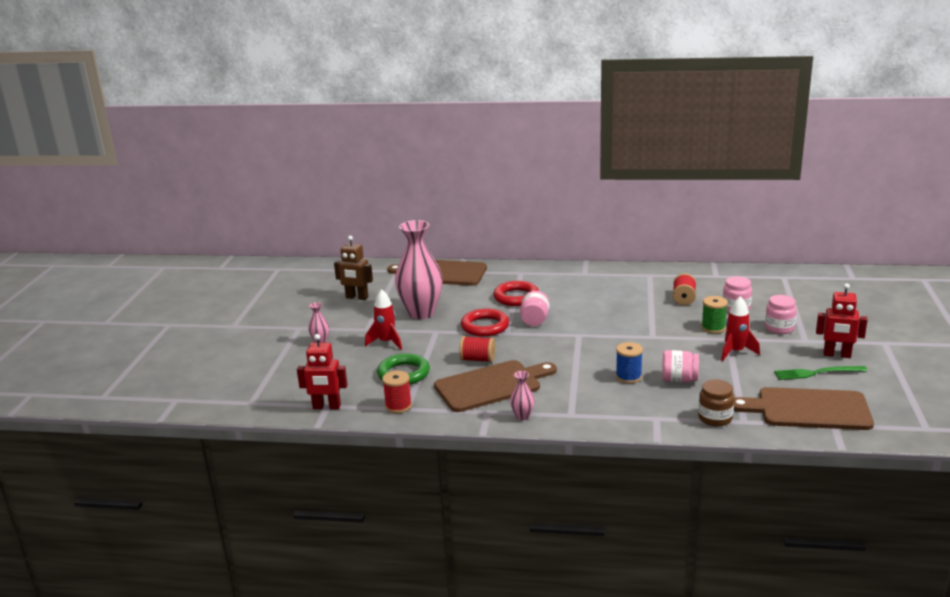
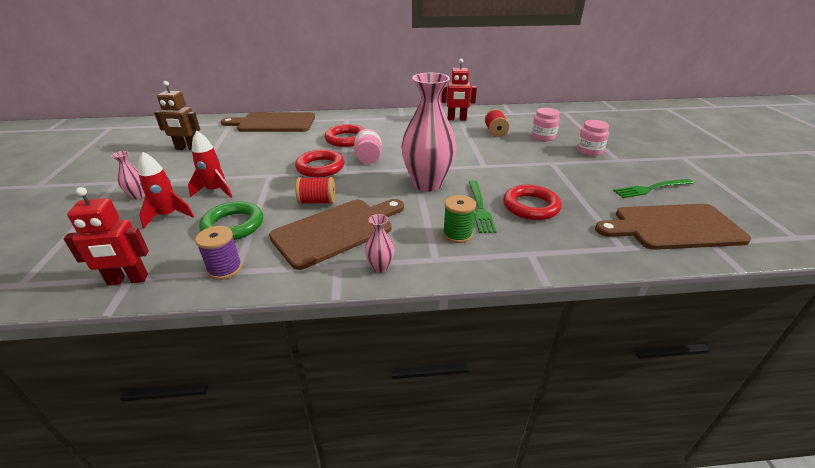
camera: 15 degrees left, 10 degrees up
red spool [382,370,412,413] -> purple spool [195,226,242,280]
pink vase [395,220,443,319] -> pink vase moved to [401,73,456,192]
blue spool [616,342,643,384] -> green fork [469,181,496,233]
pink jar [662,350,699,383] -> red ring [503,185,562,220]
brown jar [698,379,734,426] -> none
green spool [701,296,728,334] -> green spool moved to [443,195,476,243]
red rocket [721,296,760,361] -> red rocket moved to [138,152,194,229]
red robot [816,283,868,358] -> red robot moved to [441,59,477,120]

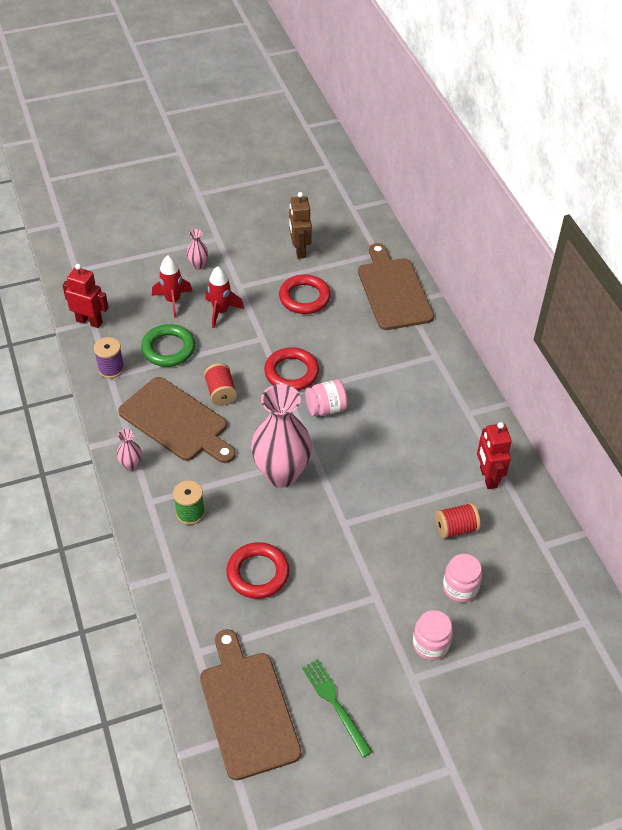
camera: 75 degrees right, 15 degrees up
red robot [63,187,149,286] -> red robot turned 135 degrees clockwise [62,264,108,328]
red ring [325,124,364,147] -> red ring moved to [279,274,331,314]
green fork [469,181,496,233] -> none

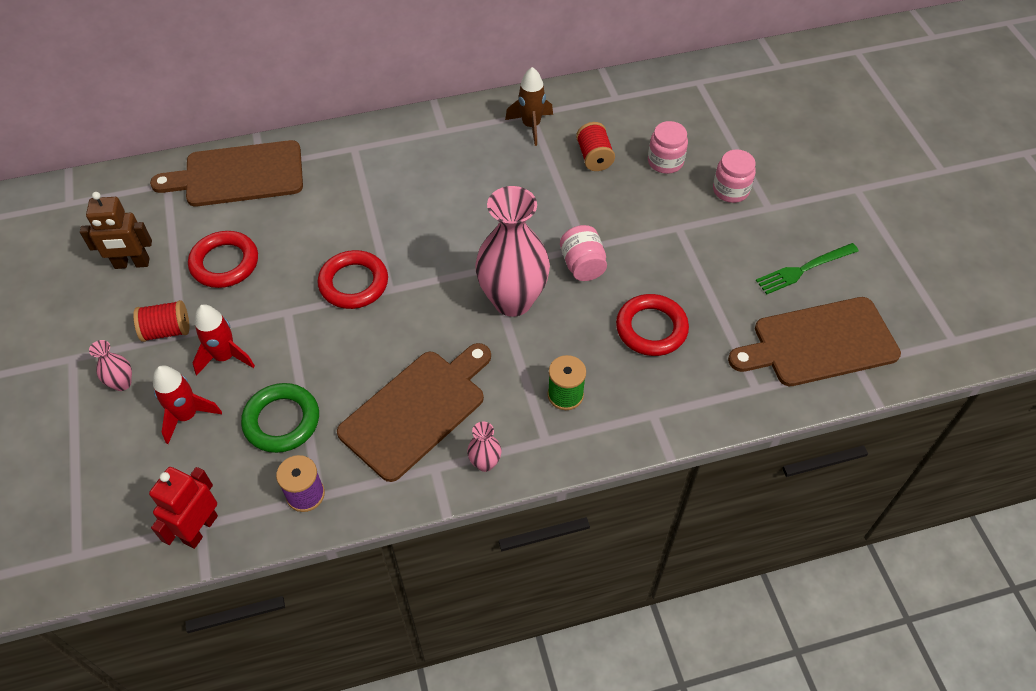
camera: 85 degrees left, 5 degrees up
red spool [204,363,237,406] -> red spool moved to [133,300,189,342]
pink jar [305,379,348,416] -> pink jar moved to [560,225,607,281]
red robot [477,422,512,489] -> brown rocket [505,67,553,146]

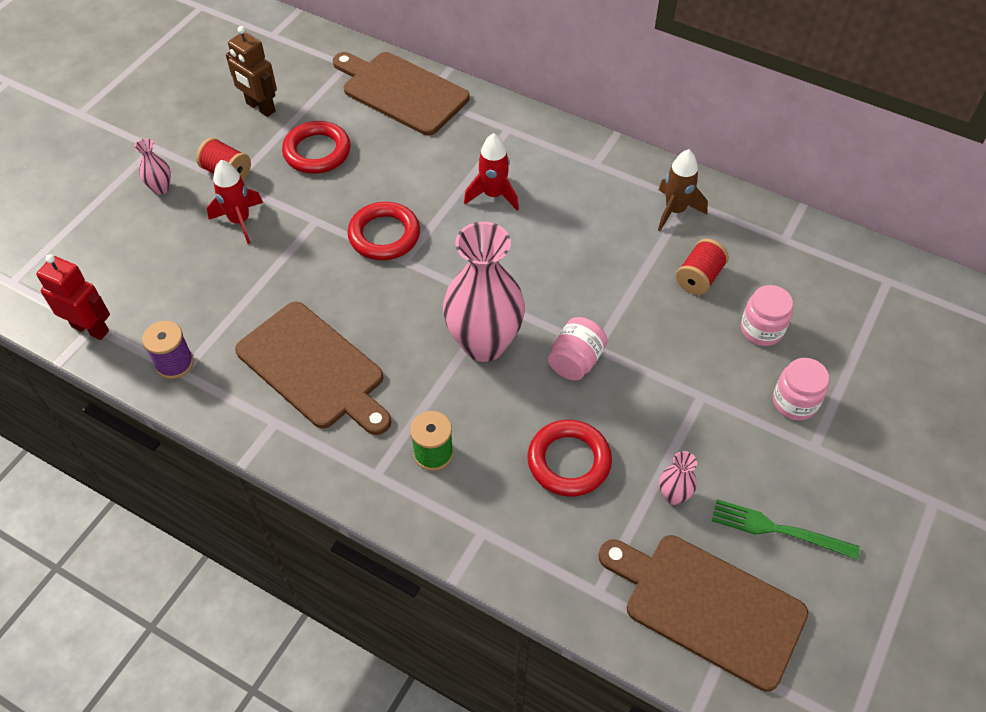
camera: 45 degrees right, 0 degrees up
red robot [149,467,218,549] -> red robot turned 45 degrees clockwise [36,254,110,340]
red rocket [153,365,222,444] -> red rocket moved to [464,133,519,211]
green ring [241,383,319,453] -> none
brown cutting board [337,343,491,482] -> brown cutting board turned 45 degrees clockwise [235,301,391,435]
pink vase [467,422,501,472] -> pink vase moved to [659,451,697,505]

